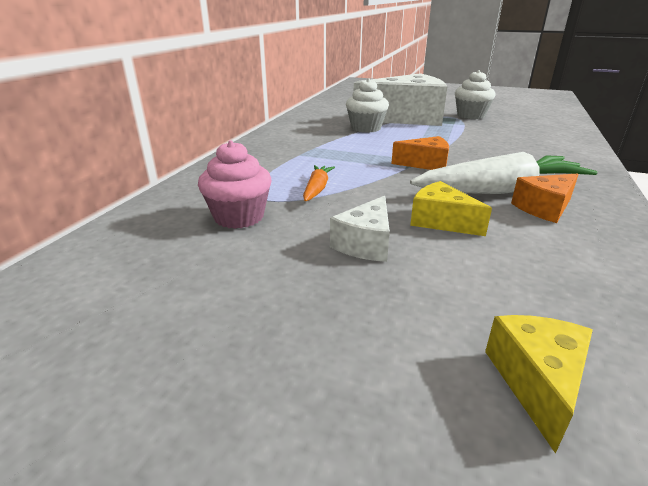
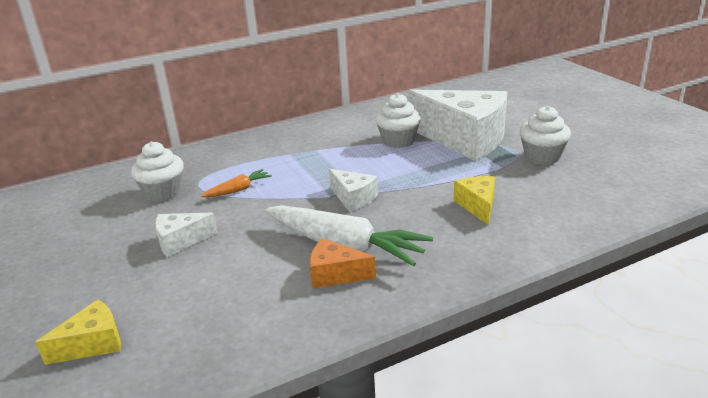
camera: 45 degrees right, 0 degrees up
pink cupcake [198,140,271,229] -> white cupcake [131,141,184,202]
orange cheese [391,136,449,170] -> white cheese [329,169,378,212]
yellow cheese [410,181,492,236] -> yellow cheese moved to [454,176,495,225]

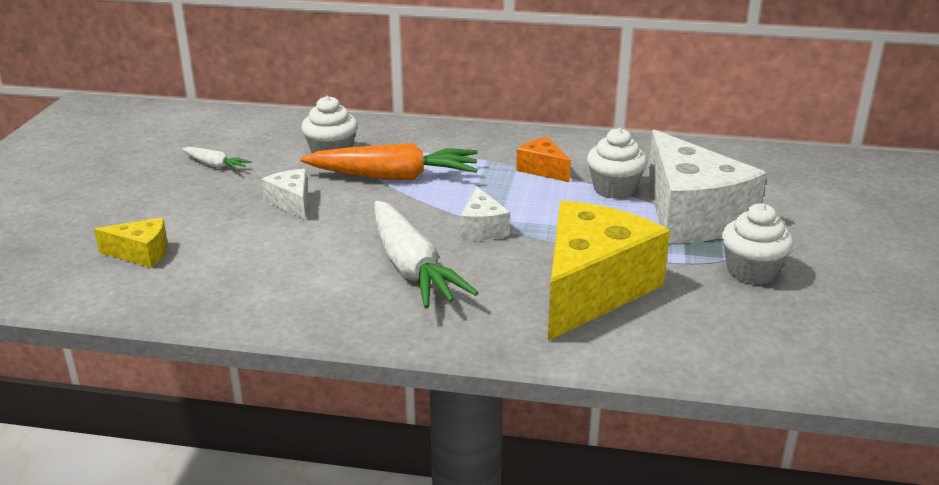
camera: 35 degrees right, 0 degrees up
white cheese [155,213,218,257] -> white cheese turned 45 degrees clockwise [261,169,308,220]
orange carrot [201,169,272,197] -> orange carrot [300,143,478,180], size x2.10
orange cheese [309,238,376,288] -> orange cheese moved to [516,137,571,182]
yellow cheese [454,176,495,225] -> yellow cheese [548,201,670,341], size x2.19
none -> white carrot [182,147,252,171]

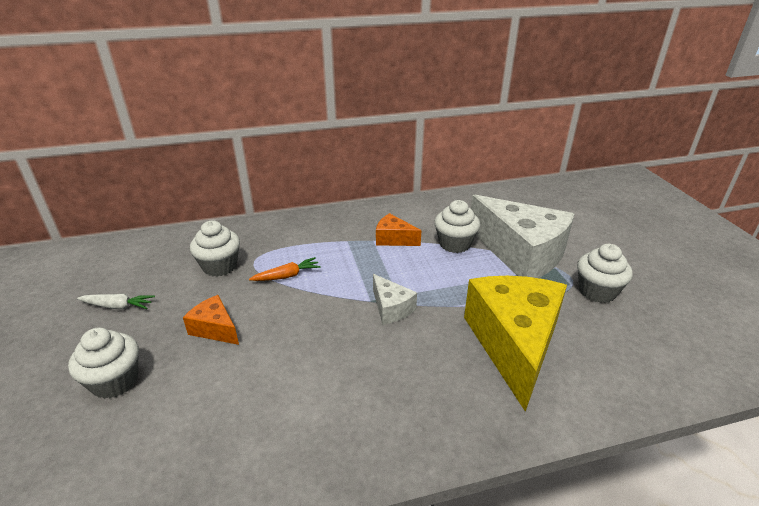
camera: 25 degrees left, 5 degrees up
yellow cheese [94,218,168,268] -> none
white cheese [261,169,308,220] -> orange cheese [183,295,239,345]
orange carrot [300,143,478,180] -> orange carrot [249,257,321,281], size x0.48
white carrot [374,201,478,309] -> none
none -> white cupcake [68,328,139,399]

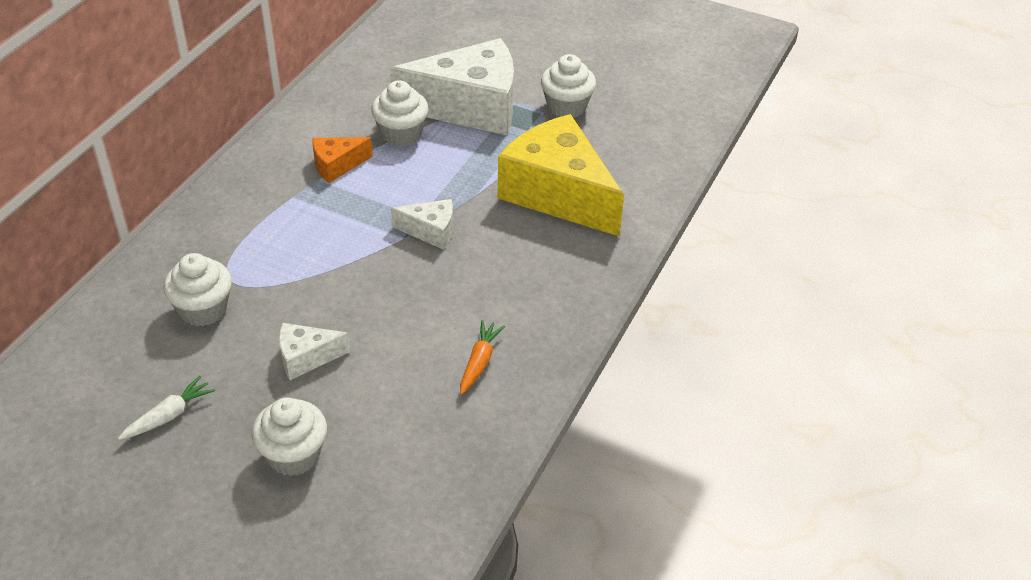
camera: 50 degrees left, 10 degrees up
orange cheese [183,295,239,345] -> white cheese [279,323,350,380]
orange carrot [249,257,321,281] -> orange carrot moved to [460,320,505,395]

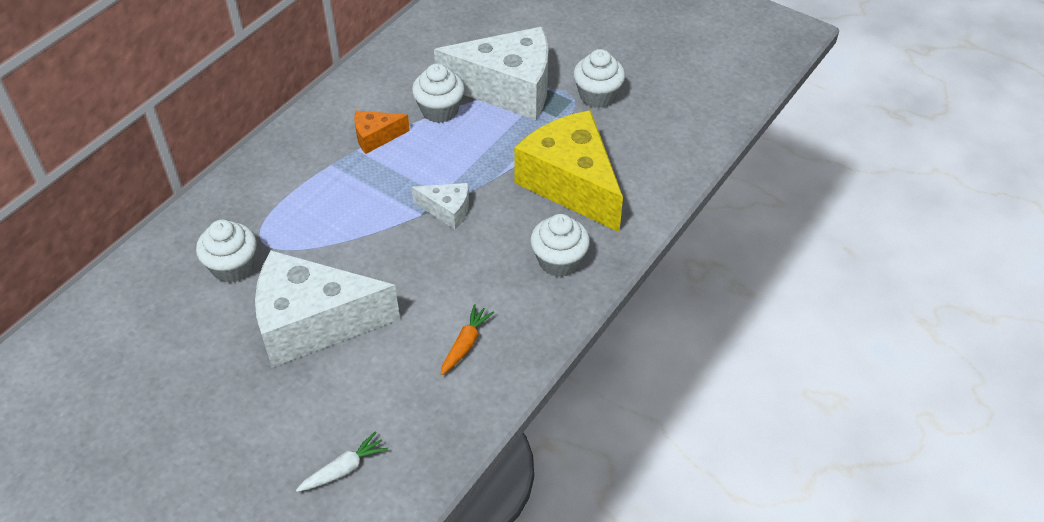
camera: 10 degrees right, 5 degrees up
white carrot [118,376,215,440] -> white carrot moved to [296,431,388,492]
white cupcake [252,398,327,476] -> white cupcake moved to [530,214,590,277]
white cheese [279,323,350,380] -> white cheese [255,250,400,367], size x2.19

